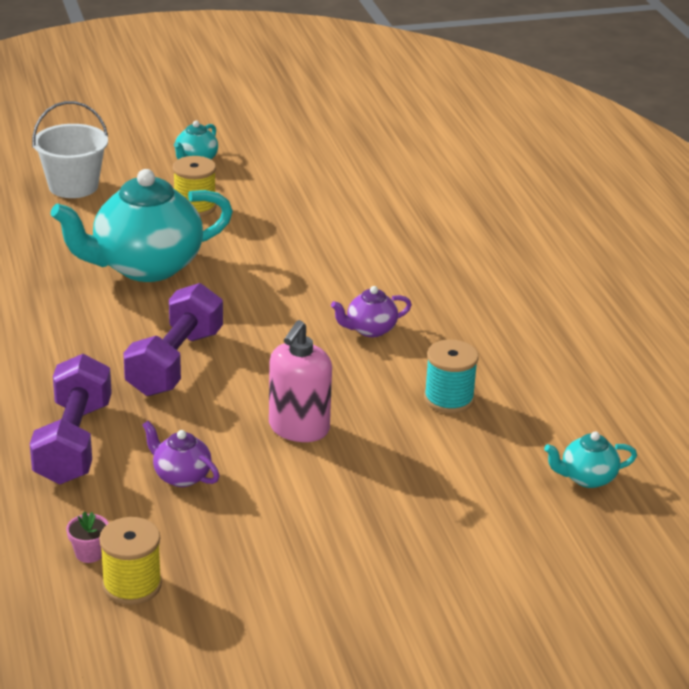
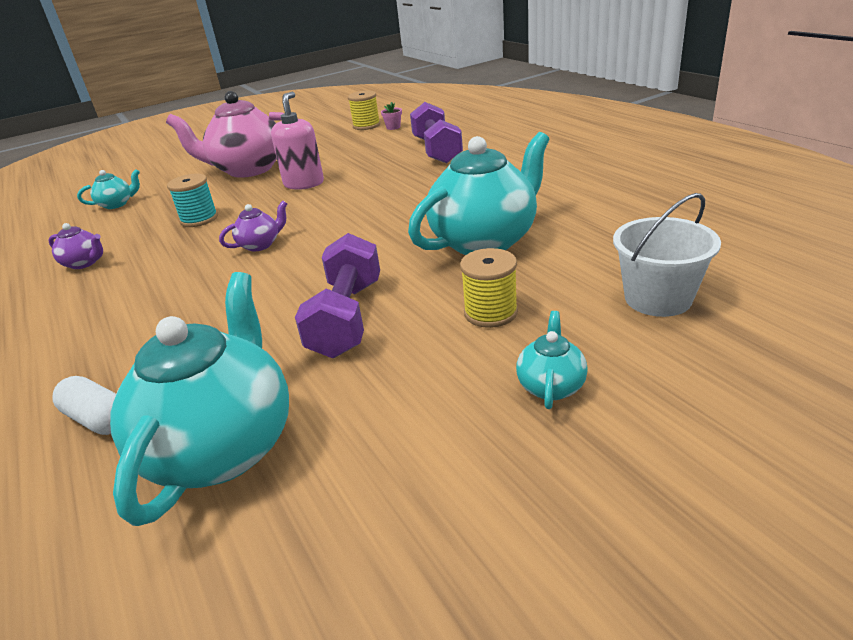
camera: 170 degrees right, 0 degrees up
purple dumbbell [123,283,223,396] -> purple dumbbell moved to [295,233,380,358]
purple teapot [142,421,220,487] -> purple teapot moved to [48,223,103,269]
none -> white capsule [53,376,116,435]
none -> turquoise teapot [110,272,289,526]
none -> pink teapot [166,91,284,178]

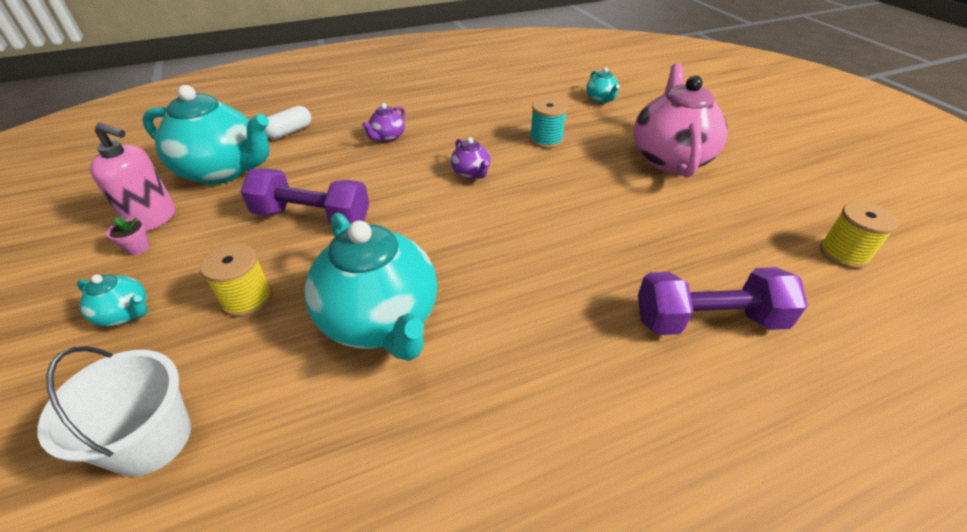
camera: 95 degrees right, 10 degrees up
purple teapot [48,223,103,269] -> purple teapot moved to [362,103,405,142]
pink soap dispenser [271,92,324,190] -> pink soap dispenser moved to [90,123,175,231]
pink flower pot [381,102,402,130] -> pink flower pot moved to [106,216,150,256]

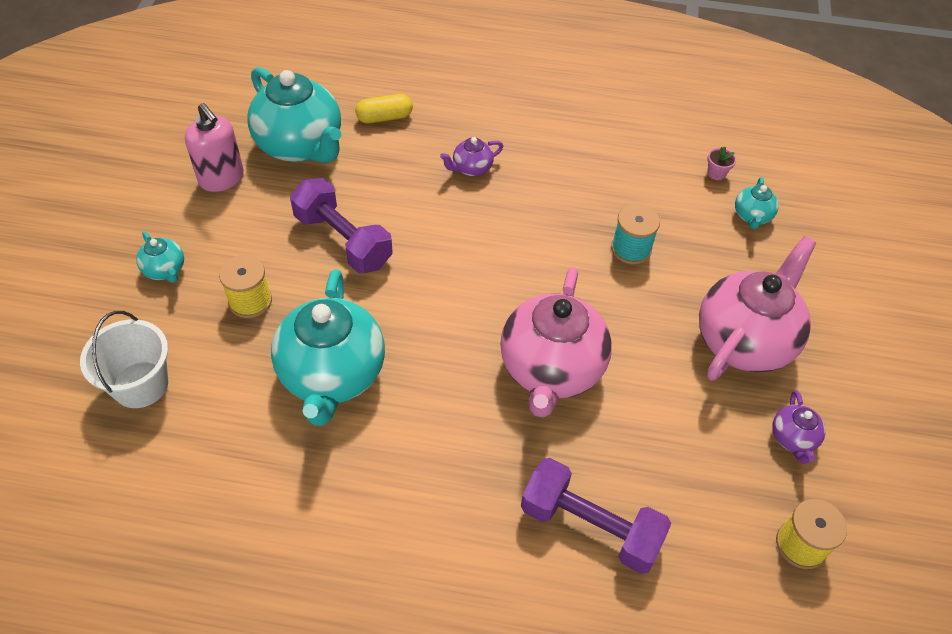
camera: 30 degrees right, 10 degrees up
pink flower pot [106,216,150,256] -> pink flower pot moved to [707,147,736,180]
white capsule [265,106,312,139] -> yellow capsule [355,94,413,124]
purple teapot [451,137,491,179] -> purple teapot moved to [772,390,826,464]
none -> pink teapot [500,267,612,418]

